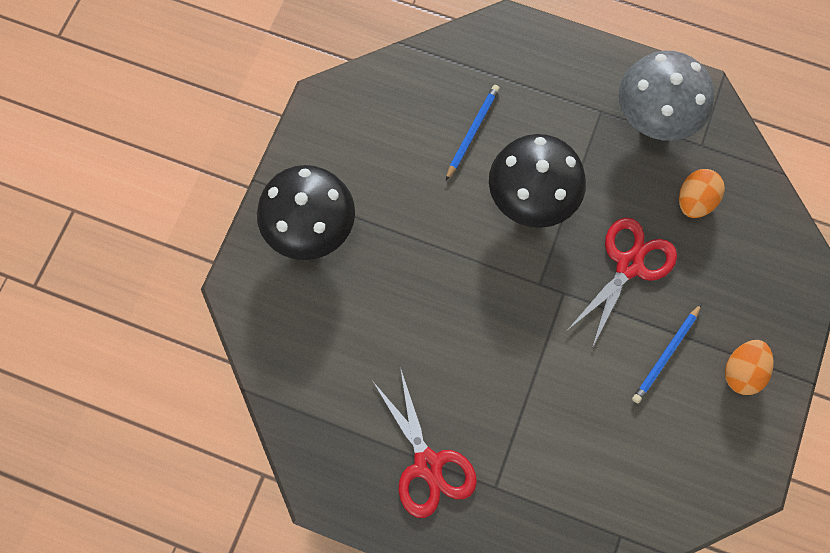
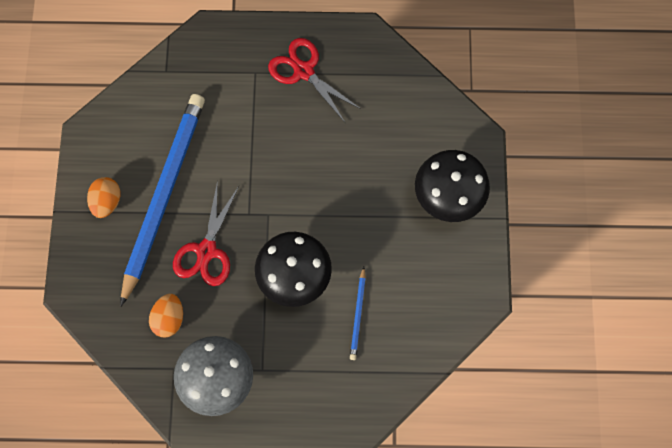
camera: 160 degrees right, 0 degrees up
blue pencil [632,303,702,403] -> blue pencil [120,94,205,307], size x2.49

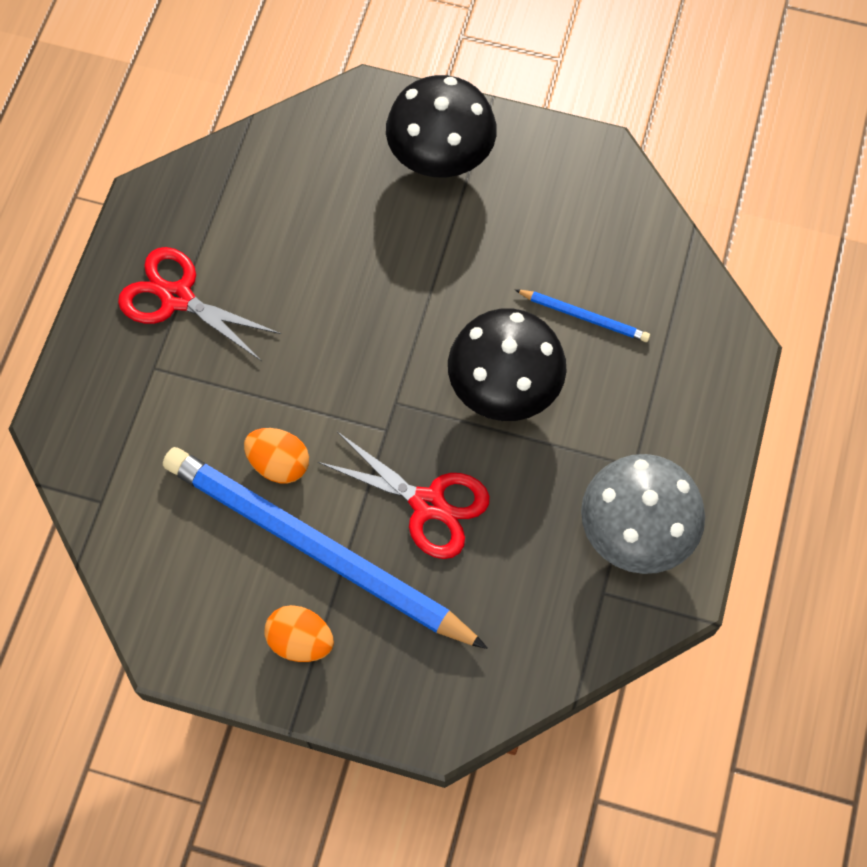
camera: 75 degrees left, 5 degrees down
orange egg [149,294,183,338] -> orange egg moved to [244,428,309,483]
red scissors [268,38,361,122] -> red scissors turned 60 degrees clockwise [118,247,281,361]

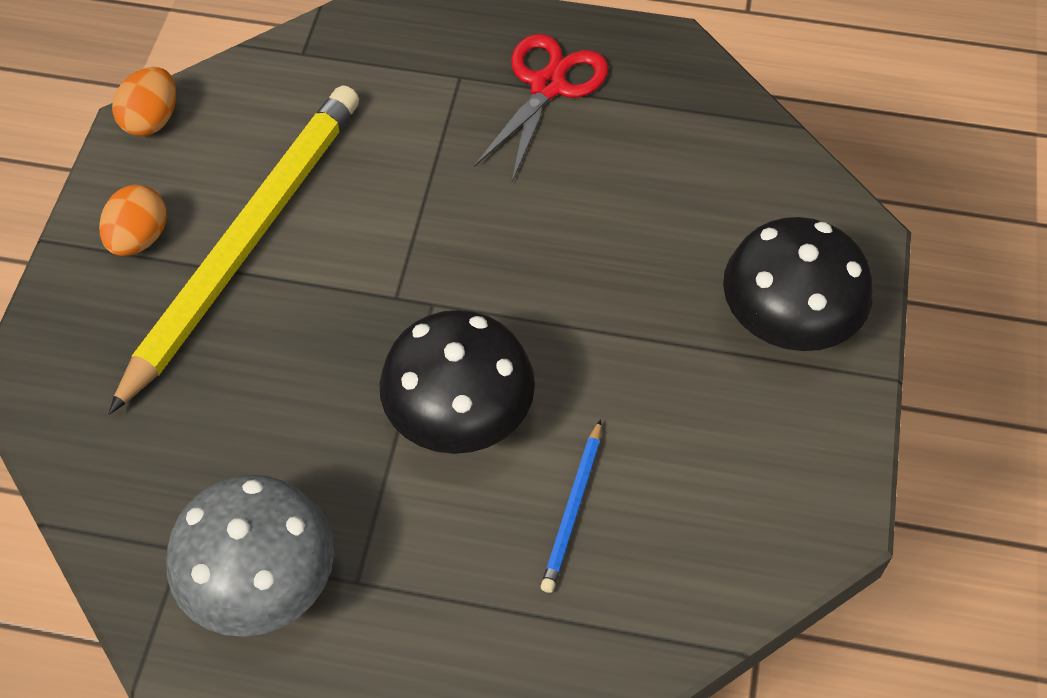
camera: 85 degrees right, 10 degrees down
blue pencil [163,447,488,649] -> yellow pencil [108,85,359,415]
orange egg [244,428,309,483] -> orange egg moved to [112,67,176,136]
red scissors [318,432,490,559] -> none

